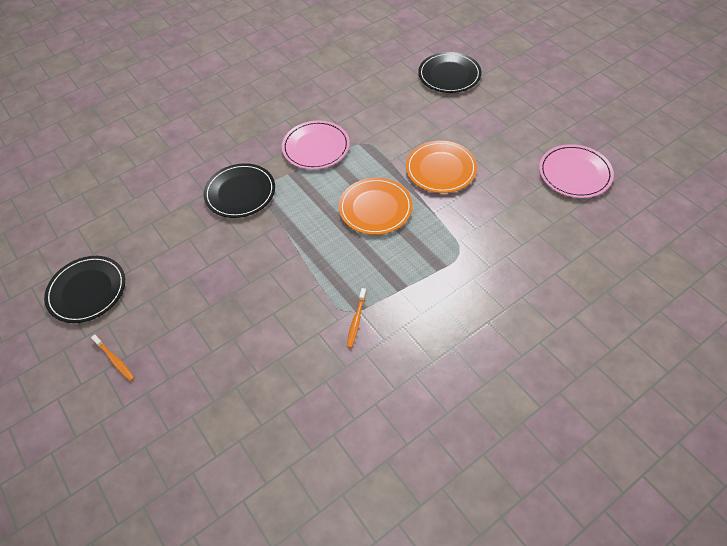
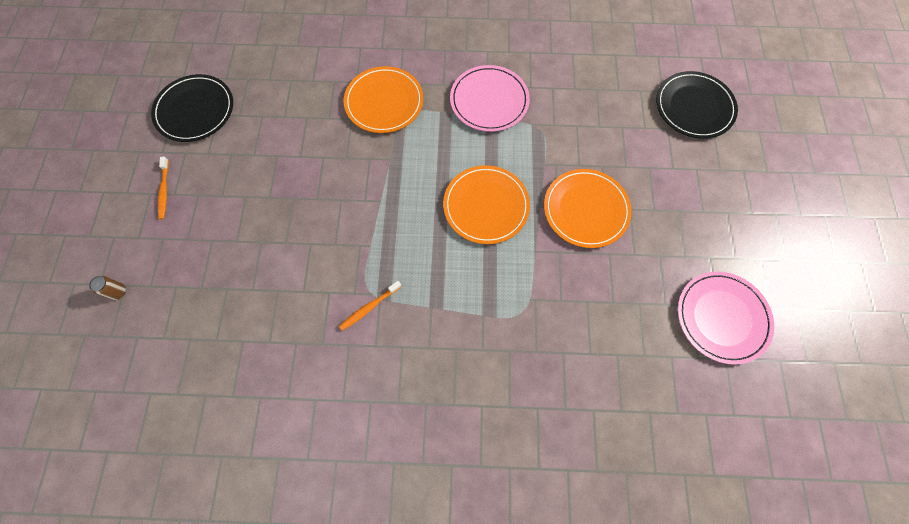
camera: 35 degrees right, 15 degrees up
black plate [203,163,275,218] -> orange plate [344,66,423,133]
none -> brown can [89,276,126,300]

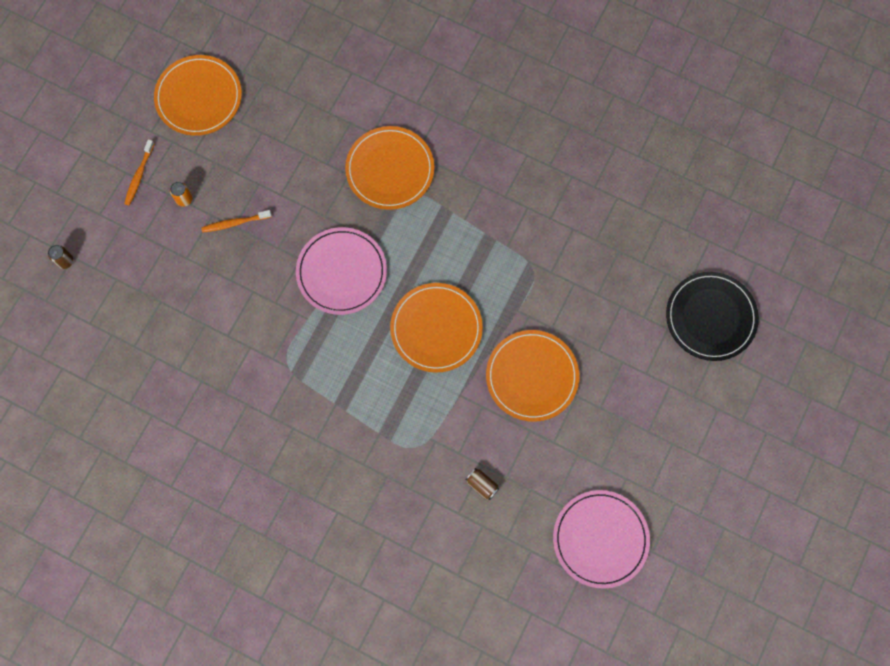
camera: 25 degrees right, 5 degrees up
black plate [151,74,233,142] -> orange plate [154,55,242,136]
orange toothbrush [339,281,402,331] -> orange toothbrush moved to [201,210,272,233]
pink plate [450,65,530,132] -> pink plate moved to [296,227,387,315]
none -> orange can [170,182,192,207]
none -> brown can [466,468,499,500]

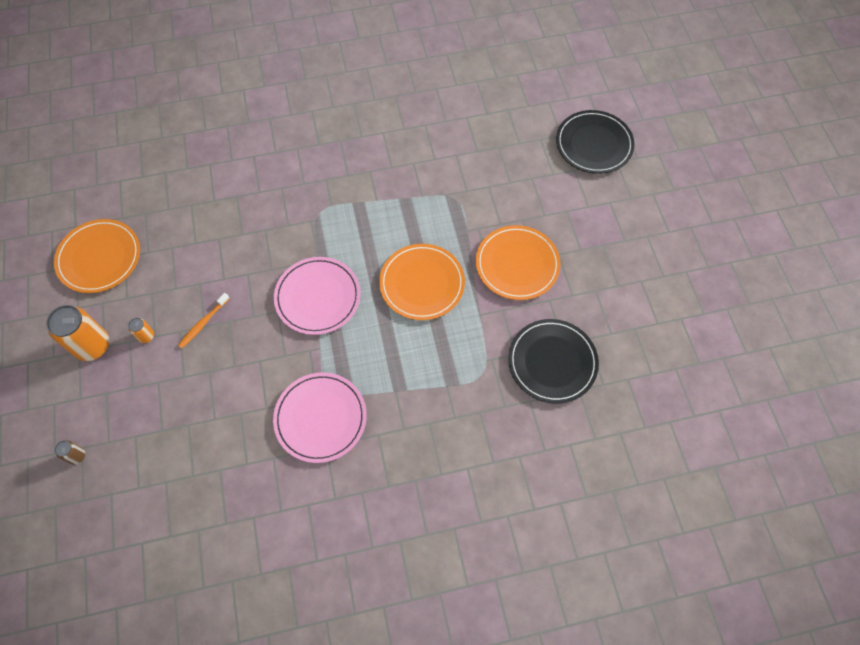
camera: 40 degrees left, 10 degrees down
orange toothbrush [124,139,155,206] -> orange can [46,305,109,361]
orange plate [345,126,434,210] -> none
brown can [466,468,499,500] -> black plate [508,319,599,404]
pink plate [553,490,650,589] -> pink plate moved to [273,372,367,463]

